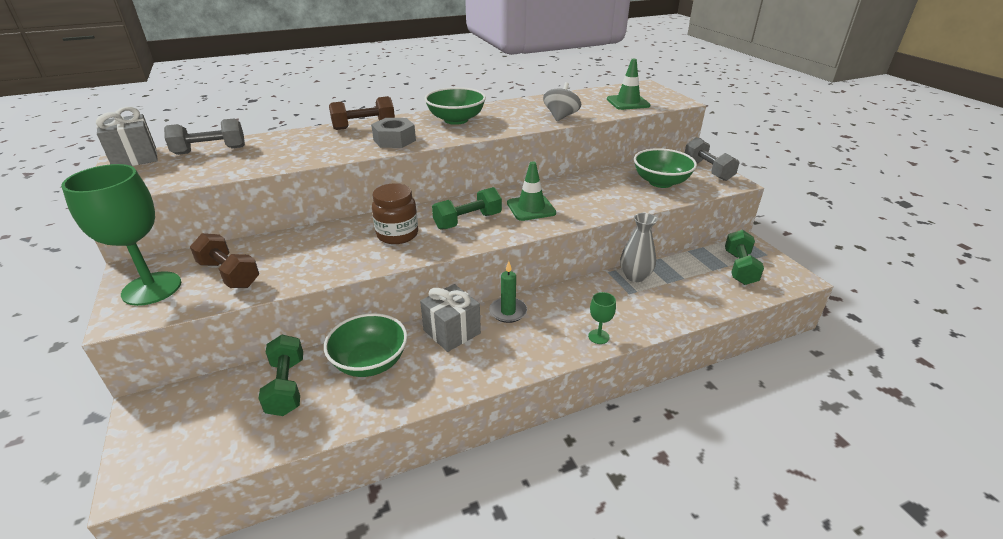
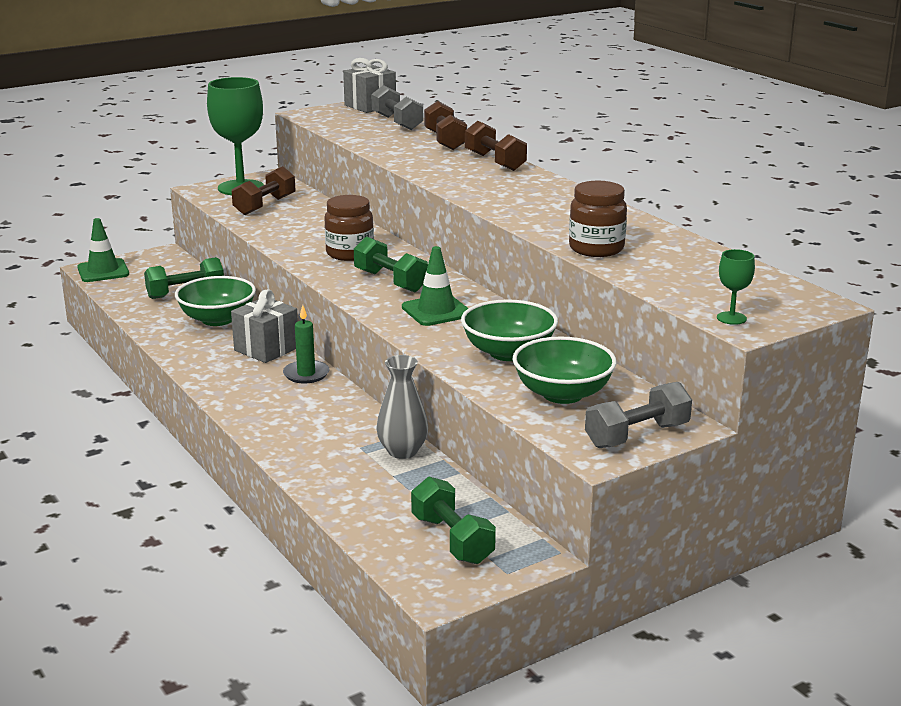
camera: 80 degrees right, 10 degrees down
grey nut [371,118,416,148] -> none
green bowl [424,87,486,125] -> green bowl moved to [461,299,558,361]
grey spinning top [543,82,581,121] -> brown jar [569,181,627,257]
green goblet [588,292,616,344] -> green goblet moved to [717,249,755,325]
green traffic cone [607,59,651,110] -> green traffic cone moved to [77,218,129,282]
green dumbbell [725,230,764,285] -> green dumbbell turned 60 degrees clockwise [411,476,496,564]
none -> brown dumbbell [424,101,467,150]

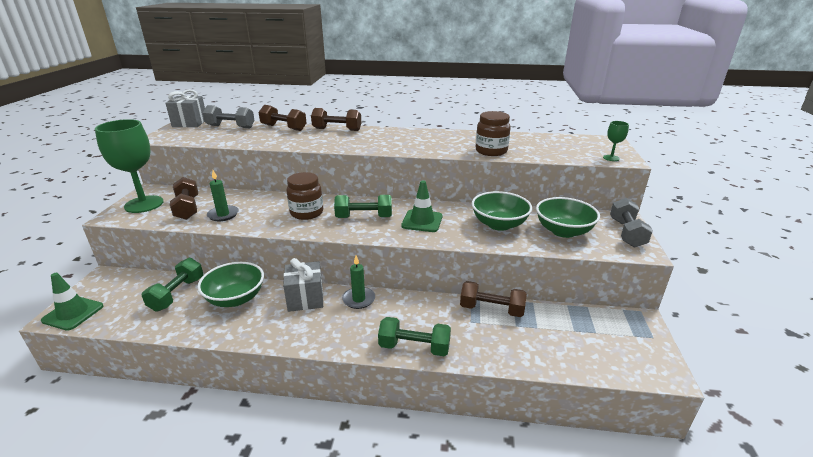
camera: 50 degrees left, 5 degrees up
grey vase [377,355,428,459] -> brown dumbbell [460,281,527,317]
green dumbbell [411,476,496,564] -> green dumbbell moved to [378,317,451,356]
none -> green candle [207,170,239,221]

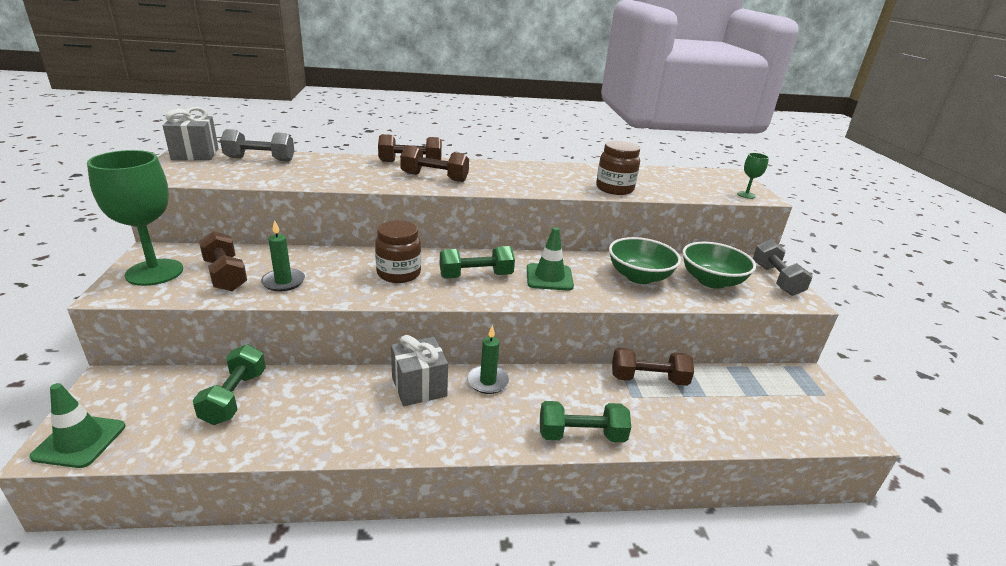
camera: 15 degrees left, 0 degrees up
green bowl [198,262,264,307] -> none
brown dumbbell [258,105,307,131] -> brown dumbbell moved to [400,145,469,182]

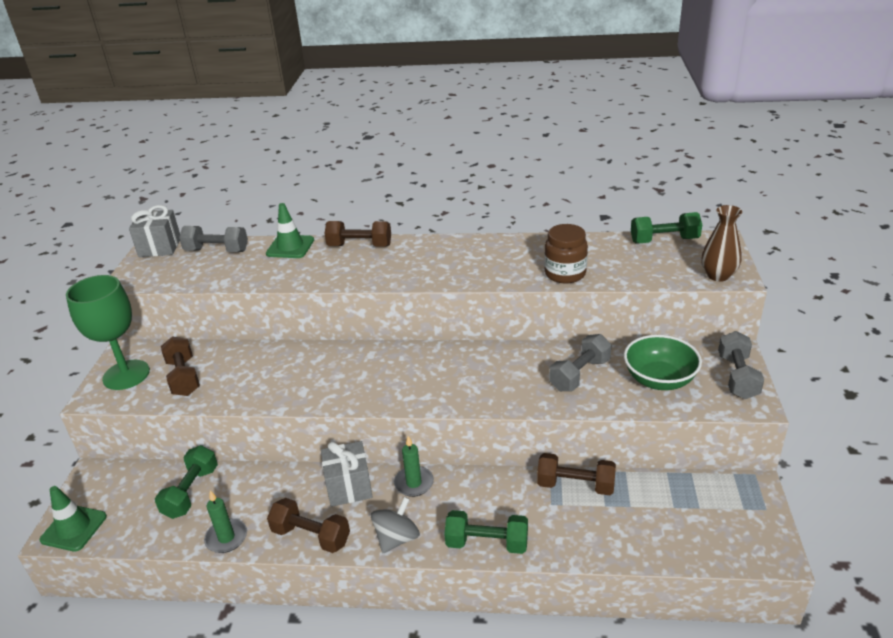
camera: 15 degrees right, 5 degrees up
green candle [261,220,305,292] -> green candle moved to [204,491,247,553]
brown jar [375,220,421,283] -> none
brown dumbbell [400,145,469,182] -> brown dumbbell moved to [267,498,350,553]
green dumbbell [440,246,515,278] -> green dumbbell moved to [631,212,702,243]
green traffic cone [527,227,574,291] -> green traffic cone moved to [266,203,314,258]
green bowl [609,237,681,284] -> grey dumbbell [549,334,611,391]
green goblet [737,153,769,199] -> brown vase [701,205,742,282]
none -> grey spinning top [371,497,420,553]

